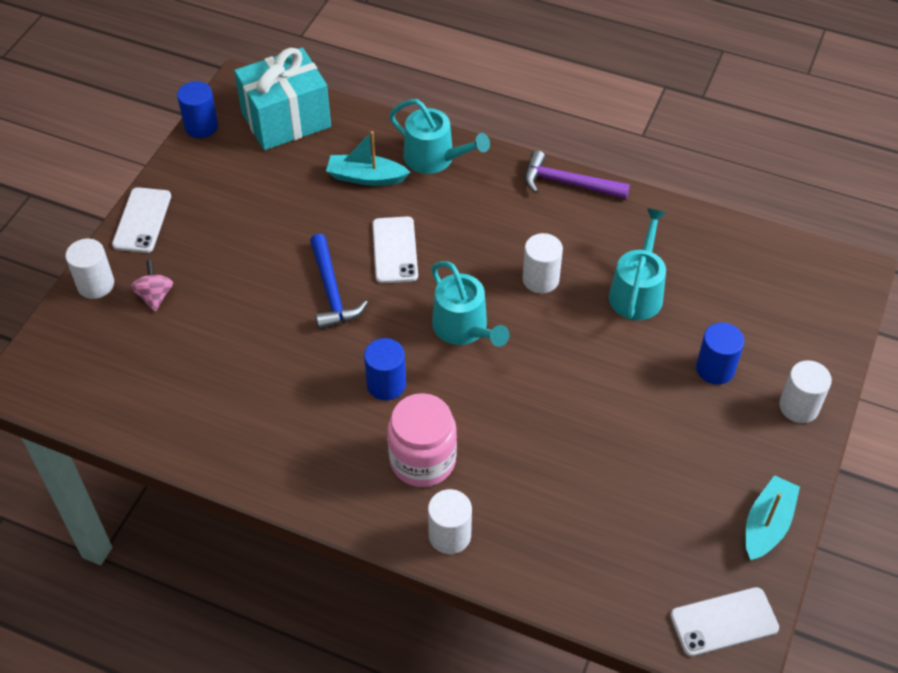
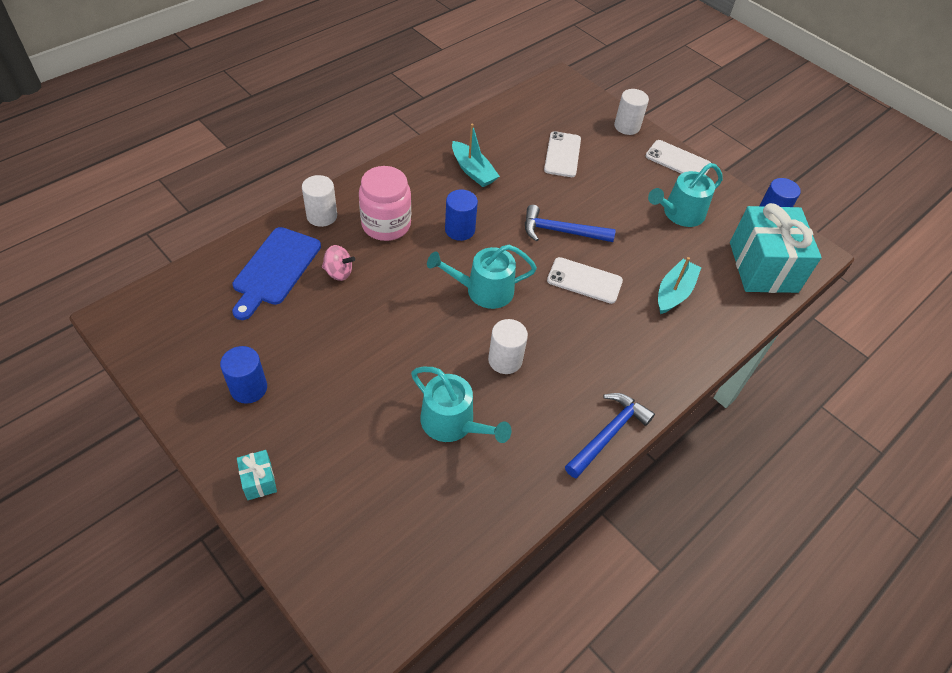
camera: 110 degrees right, 0 degrees up
pink spinning top [131,260,173,311] -> pink spinning top moved to [322,245,355,281]
turquoise watering can [389,99,490,174] -> turquoise watering can moved to [648,163,723,227]
purple hammer [524,150,630,199] -> blue hammer [565,393,655,478]
white phone [670,587,779,657] -> white phone moved to [544,131,581,177]
blue cylinder [696,323,744,385] -> blue cylinder moved to [220,346,267,404]
turquoise boat [745,475,800,560] -> turquoise boat moved to [452,124,500,187]
white cylinder [779,360,832,423] -> turquoise gift [237,450,277,500]
none -> blue cutting board [232,227,321,320]

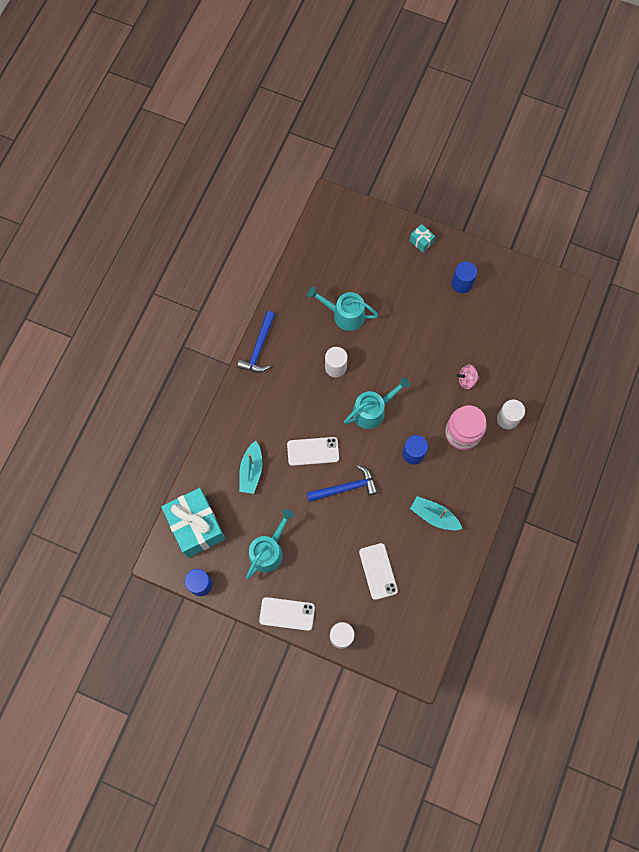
camera: 160 degrees right, 20 degrees up
blue cutting board [232,227,321,320] -> none

